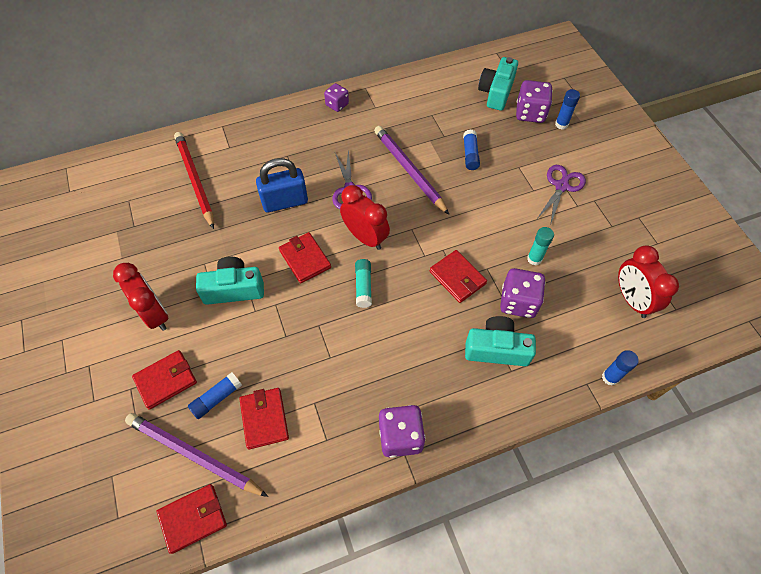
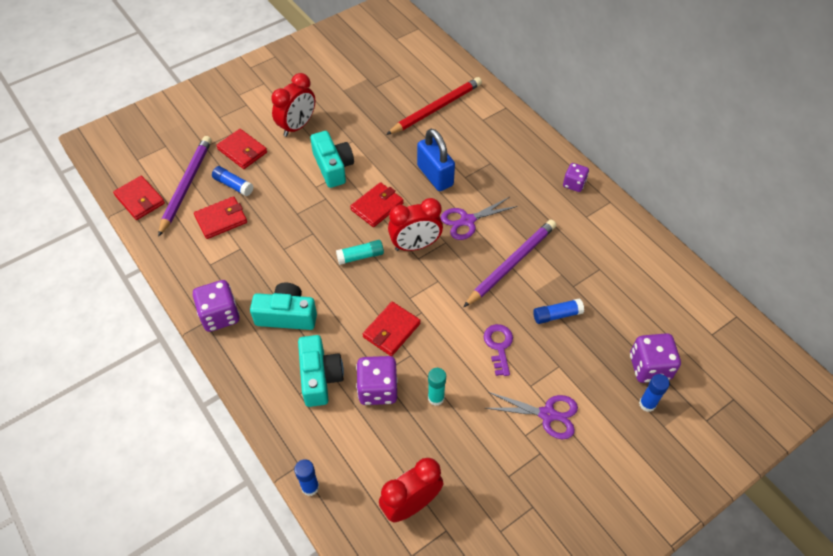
camera: 75 degrees right, 5 degrees down
red clock [340,185,390,250] -> red clock turned 45 degrees clockwise [388,198,443,251]
turquoise camera [478,57,518,111] -> turquoise camera moved to [250,283,317,330]
none -> purple key [484,324,513,376]

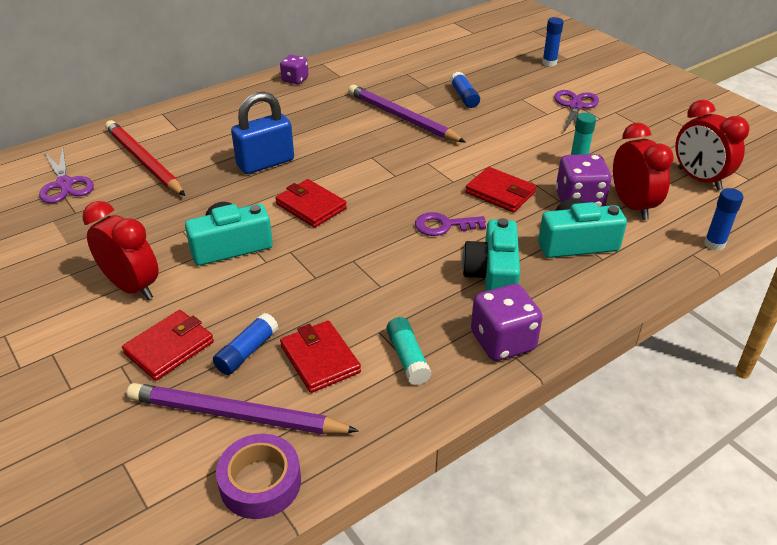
camera: 90 degrees left, 15 degrees down
red wallet [113,176,165,220] -> purple tape [216,434,301,519]
turquoise glue stick [336,240,384,265] -> turquoise glue stick moved to [386,317,431,385]
red clock [388,198,443,251] -> red clock moved to [613,123,674,220]
purple scissors [441,197,517,240] -> purple scissors moved to [39,148,94,203]
purple key [484,324,513,376] -> purple key moved to [415,212,486,236]
purple dice [630,333,681,383] -> none

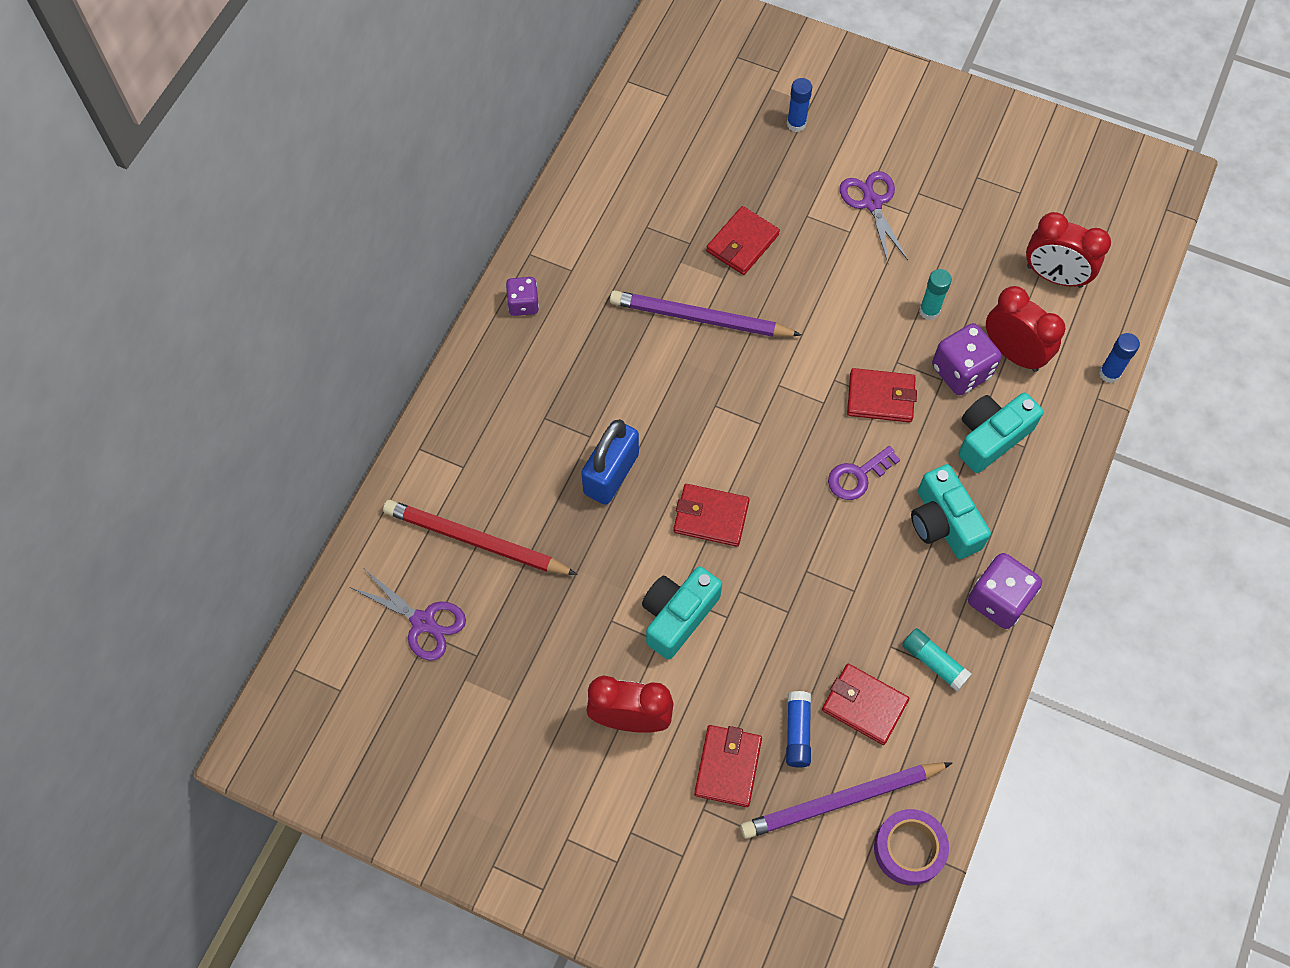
camera: 30 degrees left, 25 degrees up
blue glue stick [450,72,480,108] -> red wallet [706,206,780,275]

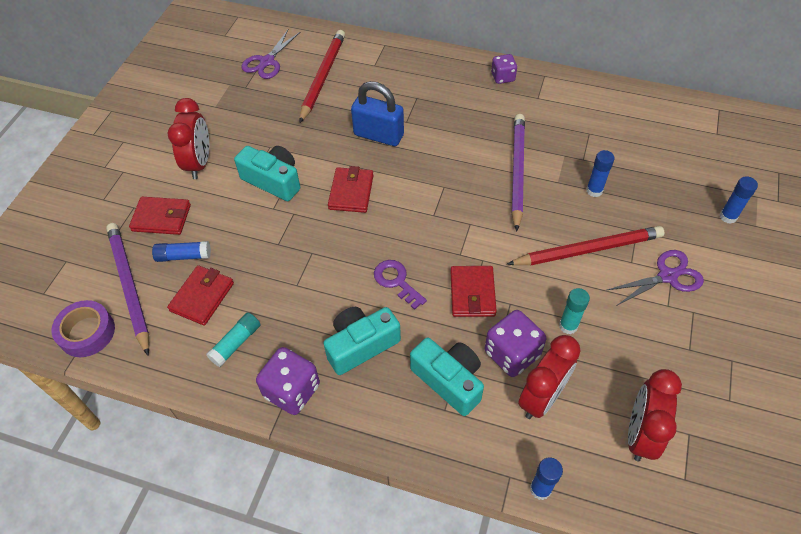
camera: 85 degrees right, 10 degrees down
red wallet [706,206,780,275] -> blue glue stick [586,150,615,197]
none -> red pencil [507,226,664,266]

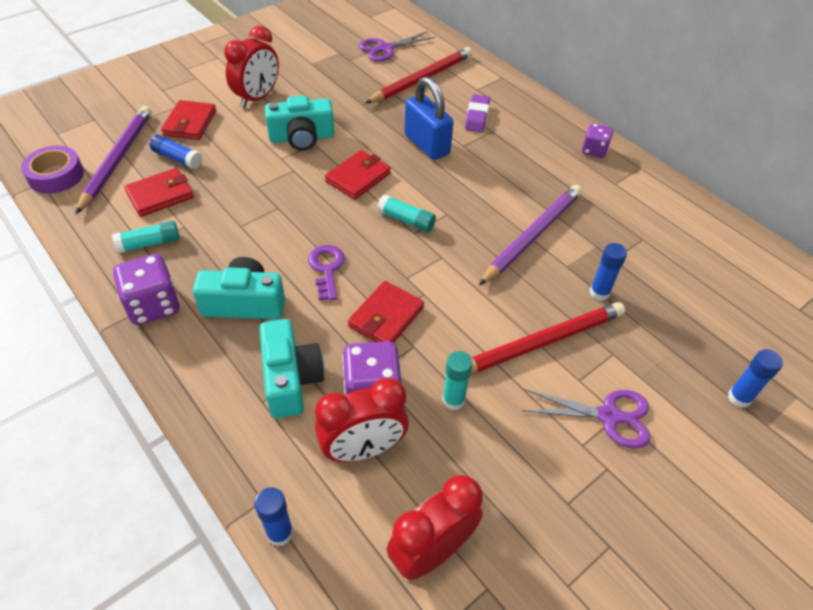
camera: 30 degrees right, 5 degrees down
red wallet [129,197,191,235] -> red wallet turned 60 degrees clockwise [161,100,216,140]
turquoise camera [234,146,300,201] -> turquoise camera turned 105 degrees clockwise [265,96,334,151]
red pencil [507,226,664,266] -> red pencil turned 45 degrees counterclockwise [471,302,625,373]
none -> turquoise glue stick [377,194,436,232]
none -> purple eraser [465,94,490,132]

